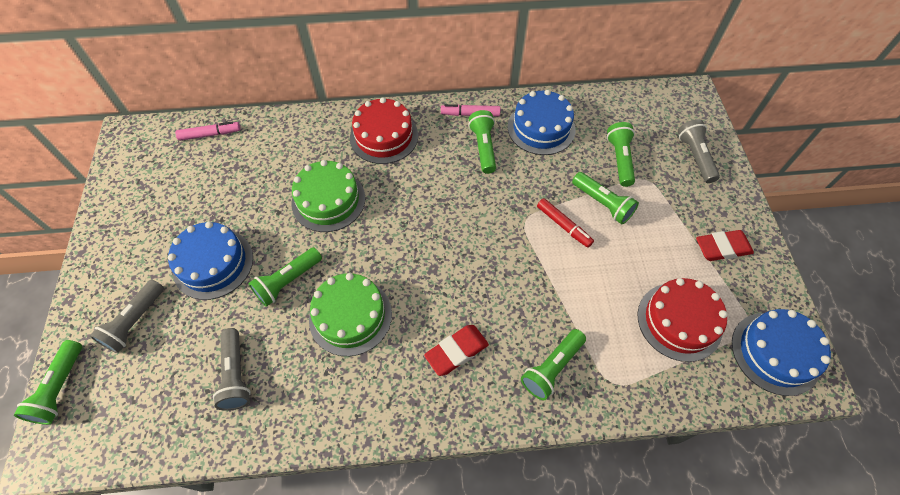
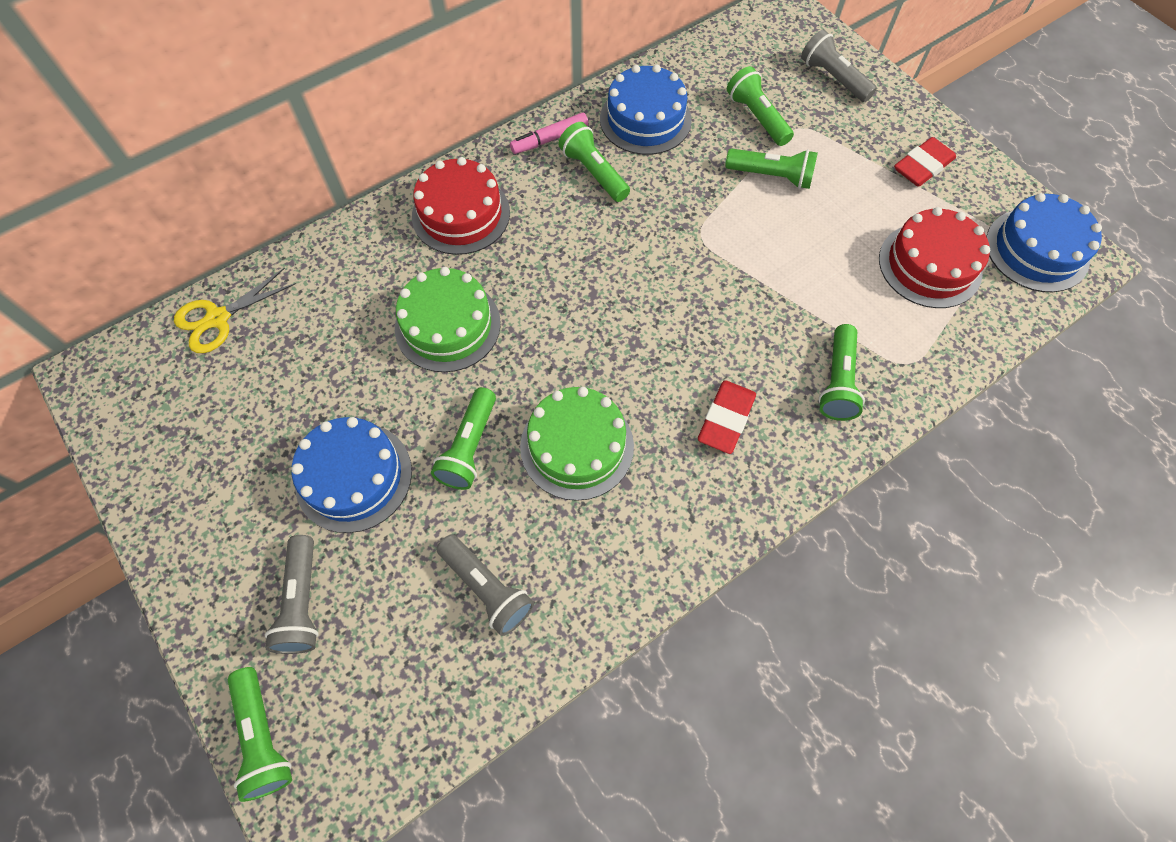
camera: 30 degrees left, 5 degrees up
pink marker [175,121,241,141] -> yellow scissors [174,267,296,353]
red marker [537,198,594,248] -> none

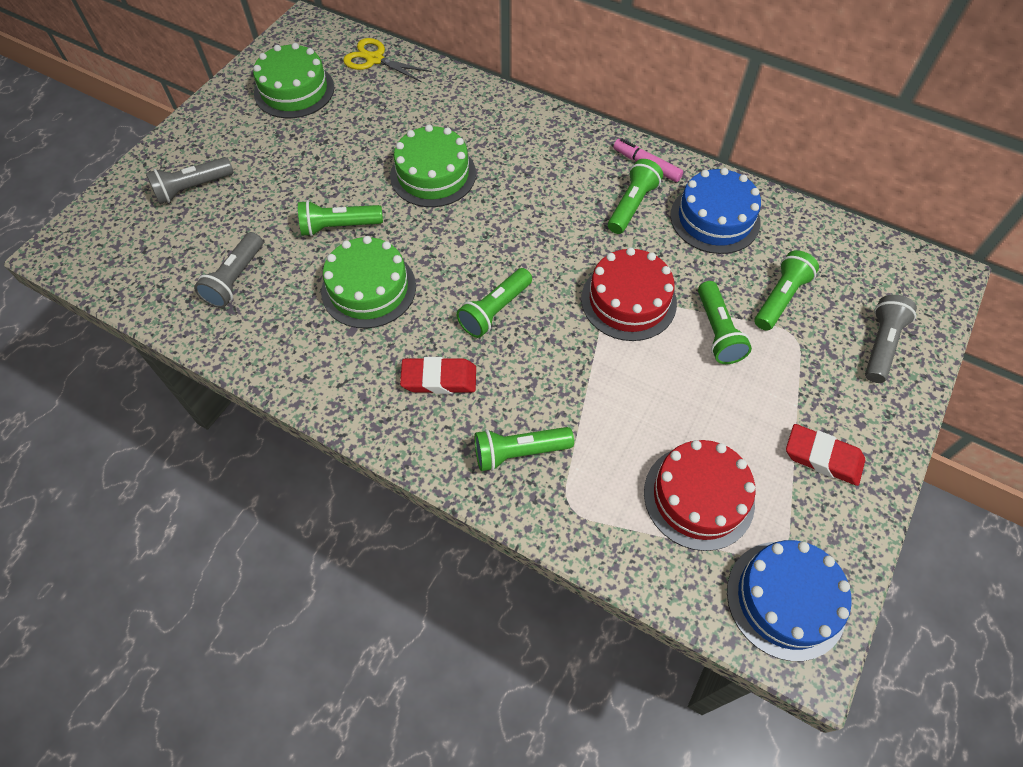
camera: 65 degrees right, 5 degrees down
green flashlight [228,667,292,802] -> green flashlight moved to [456,268,532,338]
blue cake [291,417,412,533] -> none
red cake [412,157,510,255] -> red cake moved to [581,247,677,341]
none -> green cake [253,43,334,118]

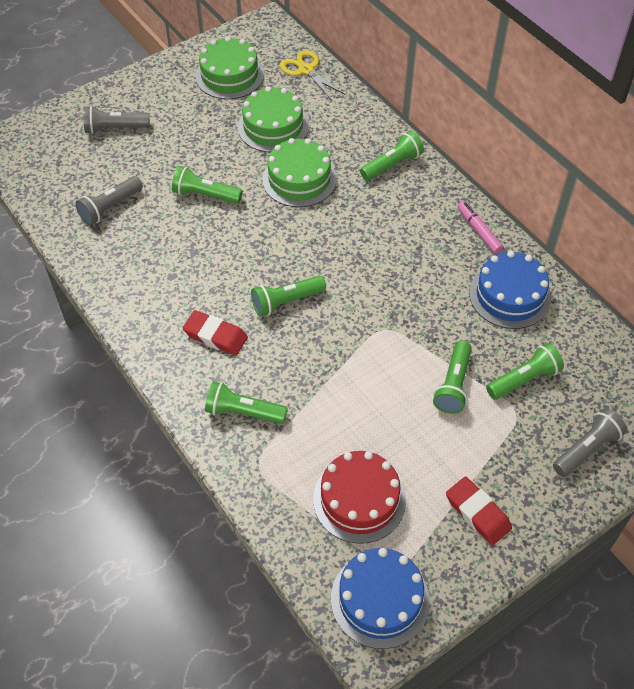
camera: 25 degrees right, 5 degrees down
green cake [321,236,416,328] -> green cake moved to [238,86,309,152]
red cake [581,247,677,341] -> none
green flashlight [608,159,663,234] -> green flashlight moved to [360,131,424,181]

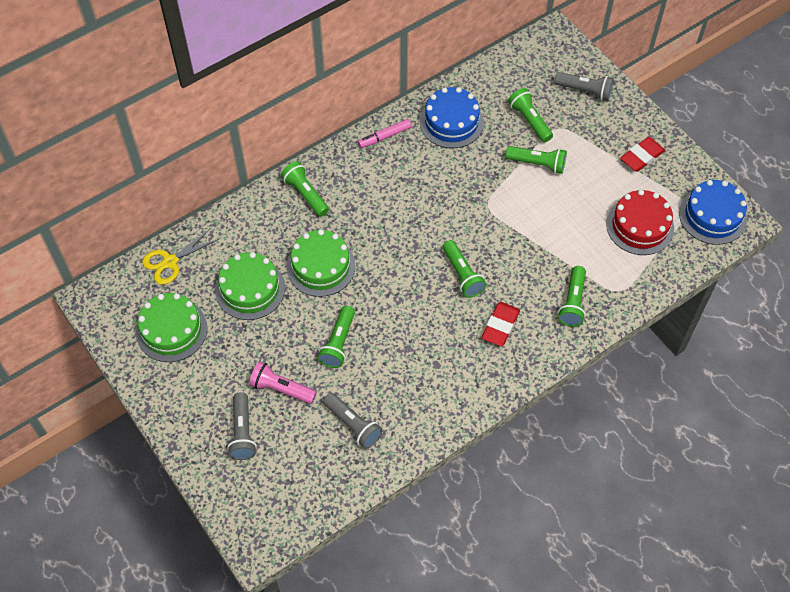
camera: 90 degrees left, 5 degrees up
grey flashlight [553,408,627,477] -> grey flashlight turned 150 degrees clockwise [554,72,614,101]
none -> pink flashlight [249,361,317,404]

